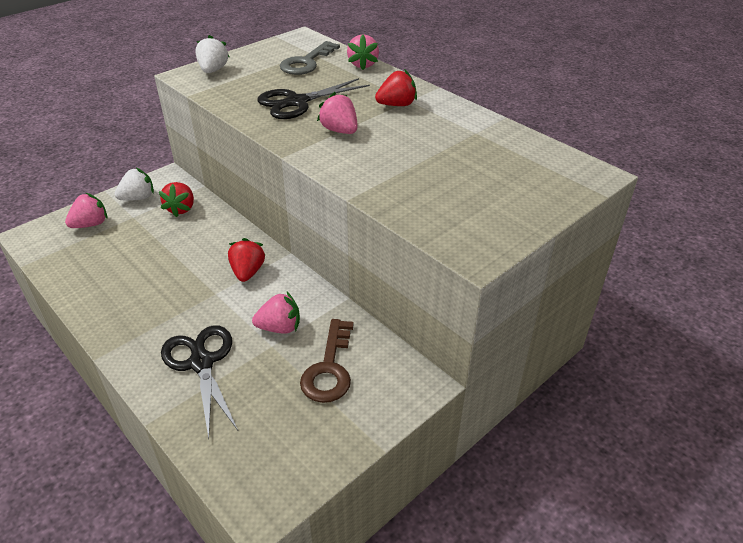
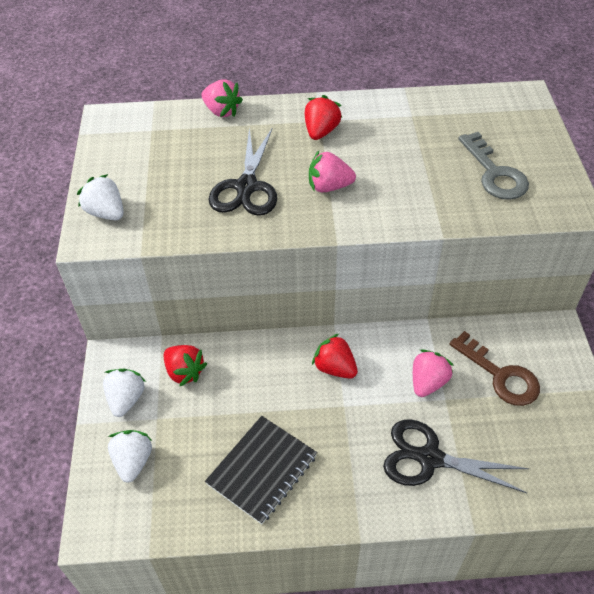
camera: 50 degrees left, 10 degrees up
pink strawberry [65,193,107,228] -> white strawberry [108,430,152,483]
grey key [280,41,340,75] -> grey key moved to [458,132,529,200]
none -> black notebook [205,416,317,524]

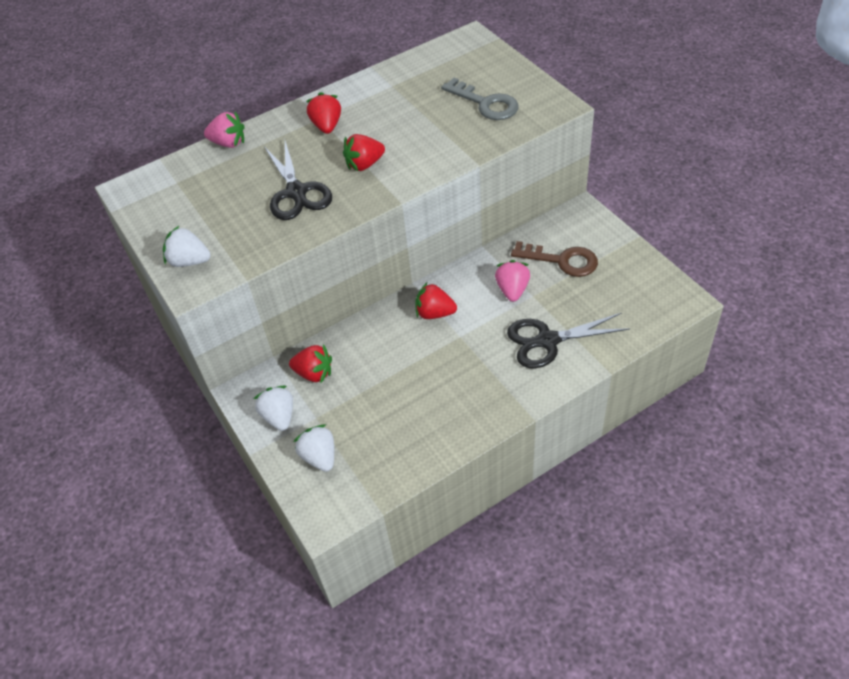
camera: 25 degrees left, 0 degrees up
black notebook [205,416,317,524] -> none
pink strawberry [309,151,356,192] -> red strawberry [343,134,385,171]

